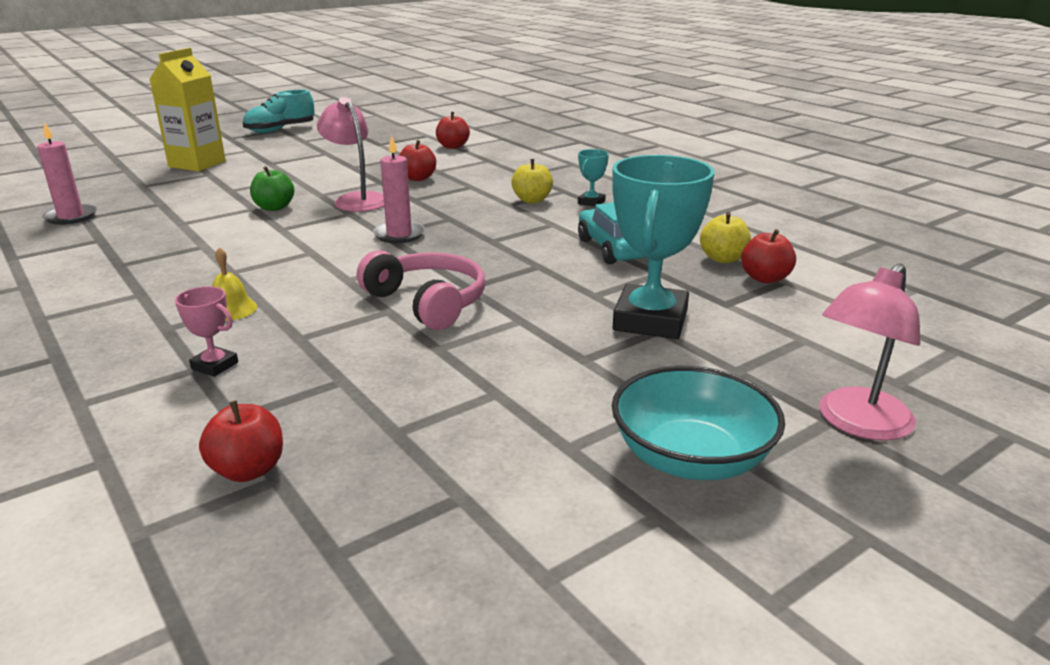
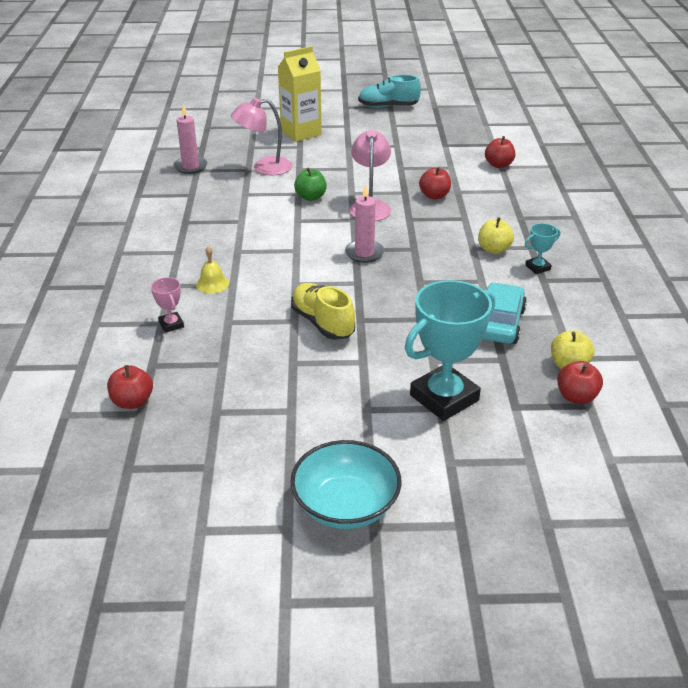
camera: 35 degrees right, 10 degrees up
pink headphones [357,250,485,330] -> yellow shoe [291,283,355,340]
pink lamp [819,263,920,441] -> pink lamp moved to [231,98,292,175]

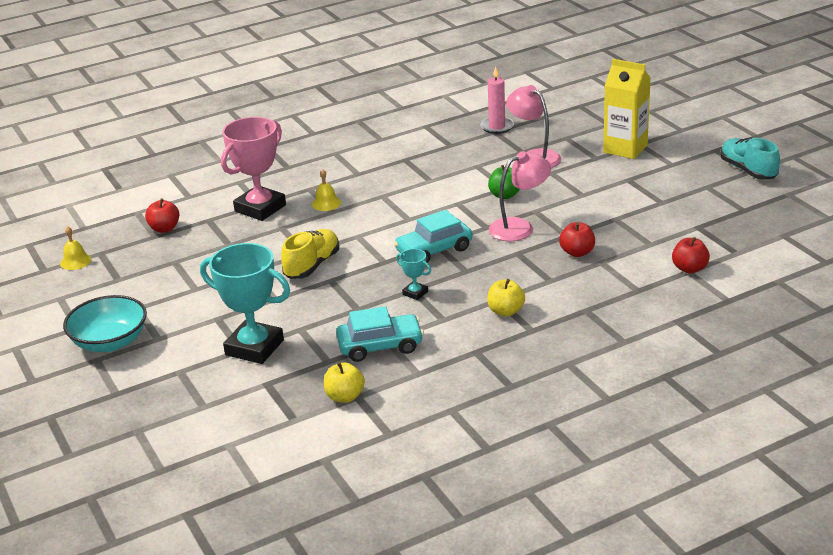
camera: 65 degrees right, 5 degrees down
pink trophy [151,277,184,333] -> pink trophy [221,117,286,221], size x2.23
pink candle [345,185,384,263] -> turquoise car [394,210,473,263]
turquoise trophy [525,223,560,274] -> turquoise trophy moved to [396,249,431,300]
red apple [557,361,603,404] -> none
none -> yellow bell [60,226,91,270]

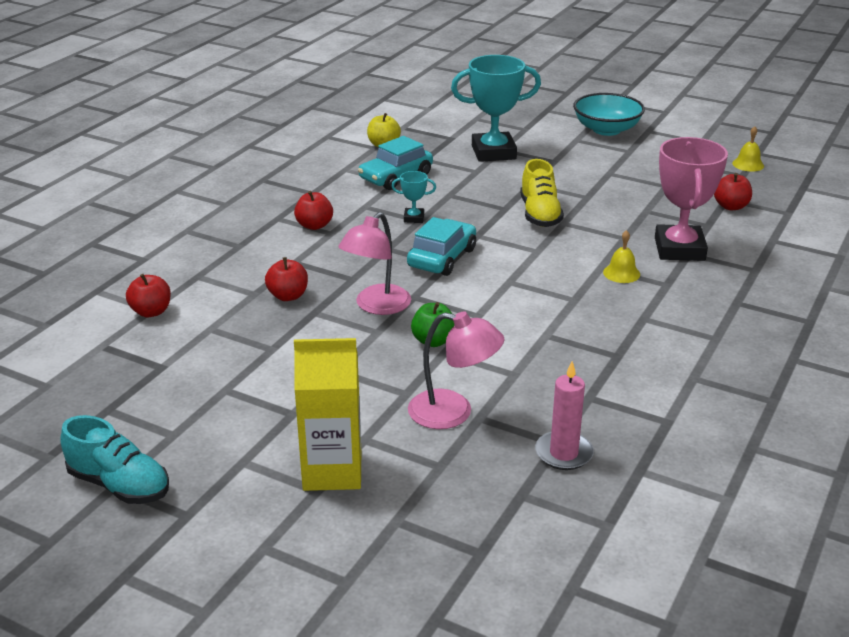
camera: 145 degrees right, 0 degrees up
yellow apple [487,279,525,316] -> red apple [294,191,333,230]

